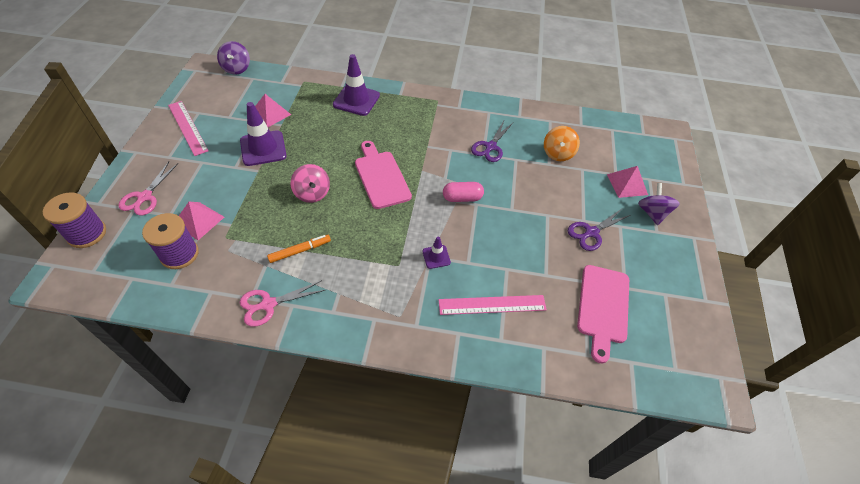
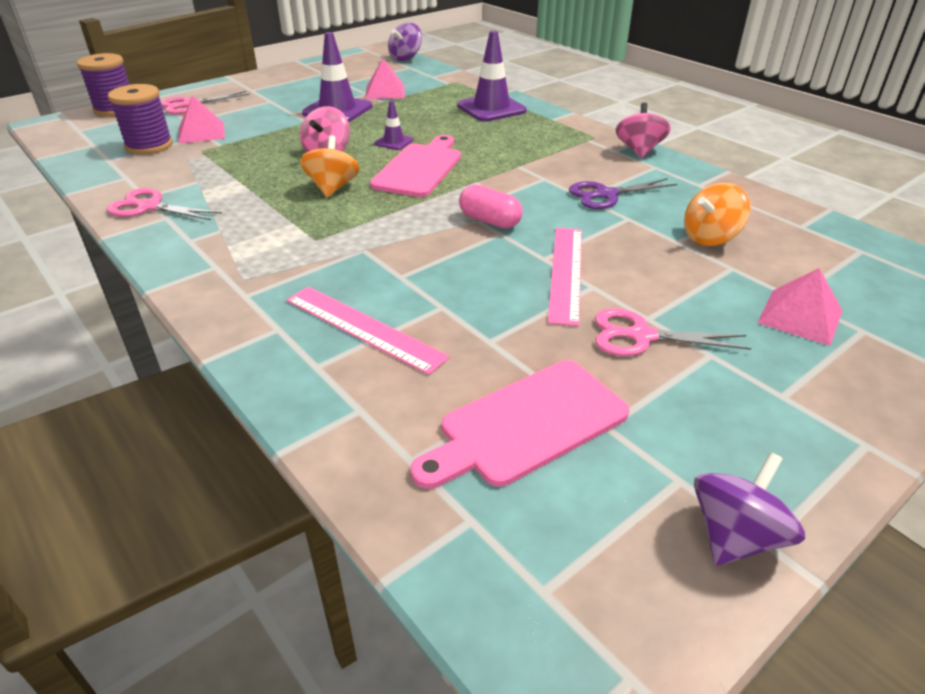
camera: 45 degrees right, 15 degrees down
pink ruler [168,101,209,156] -> pink ruler moved to [548,228,582,326]
orange marker [267,235,331,263] -> none
purple traffic cone [422,237,451,269] -> purple traffic cone moved to [374,101,414,150]
purple scissors [568,209,630,251] -> pink scissors [595,308,751,356]
purple spinning top [638,183,680,225] -> purple spinning top moved to [694,452,805,566]
none -> orange spinning top [300,135,360,198]
none -> pink spinning top [616,103,671,158]

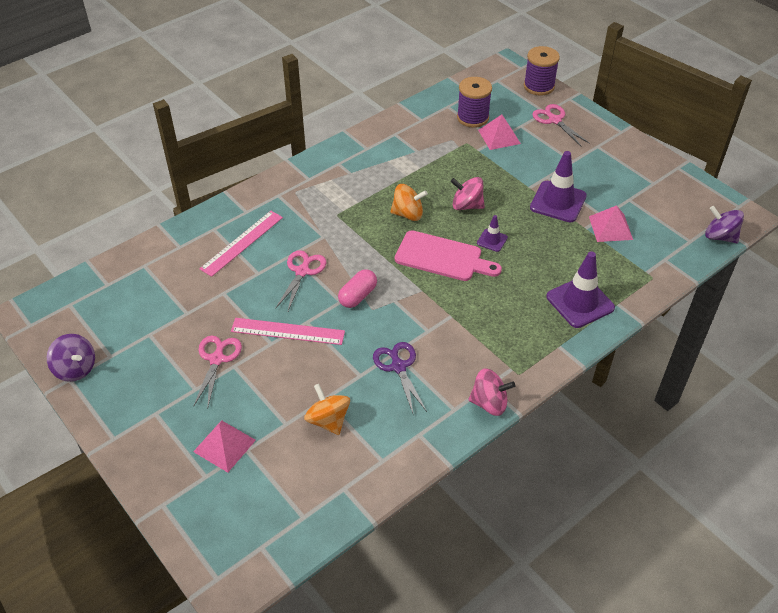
camera: 90 degrees right, 10 degrees up
pink scissors [107,188,222,220] -> pink scissors moved to [275,250,326,311]
pink cutting board [410,360,629,489] -> none

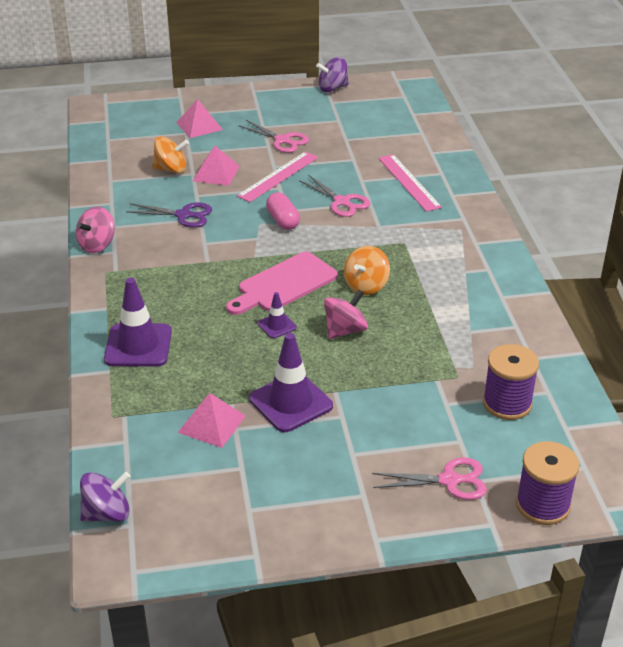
camera: 120 degrees right, 10 degrees down
pink pyramid [478,114,521,150] -> pink pyramid moved to [193,146,240,186]

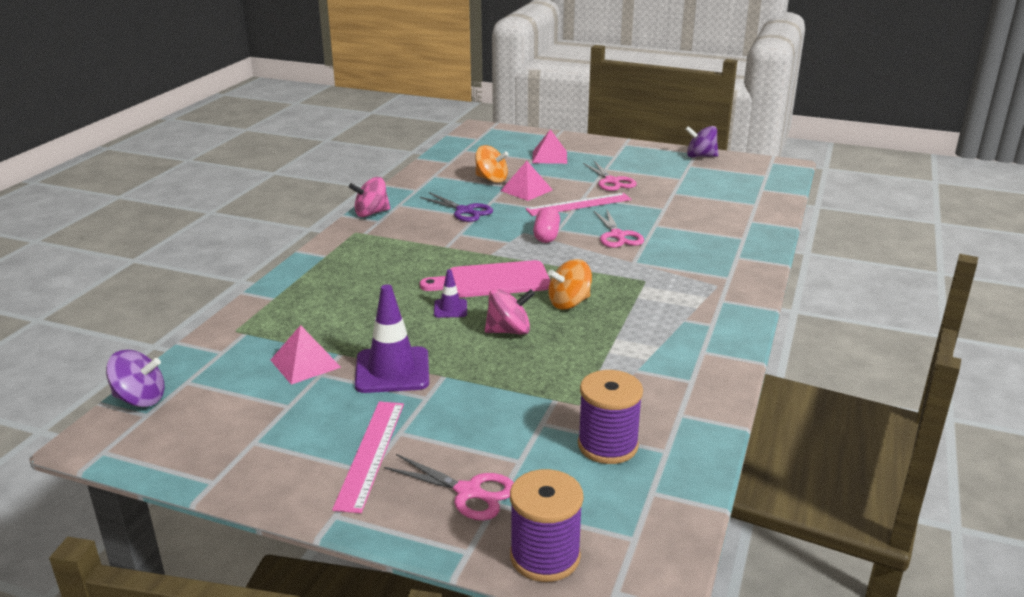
camera: 30 degrees right, 10 degrees down
purple traffic cone [104,278,172,367] -> none
pink ruler [378,154,442,212] -> pink ruler moved to [332,401,404,513]

